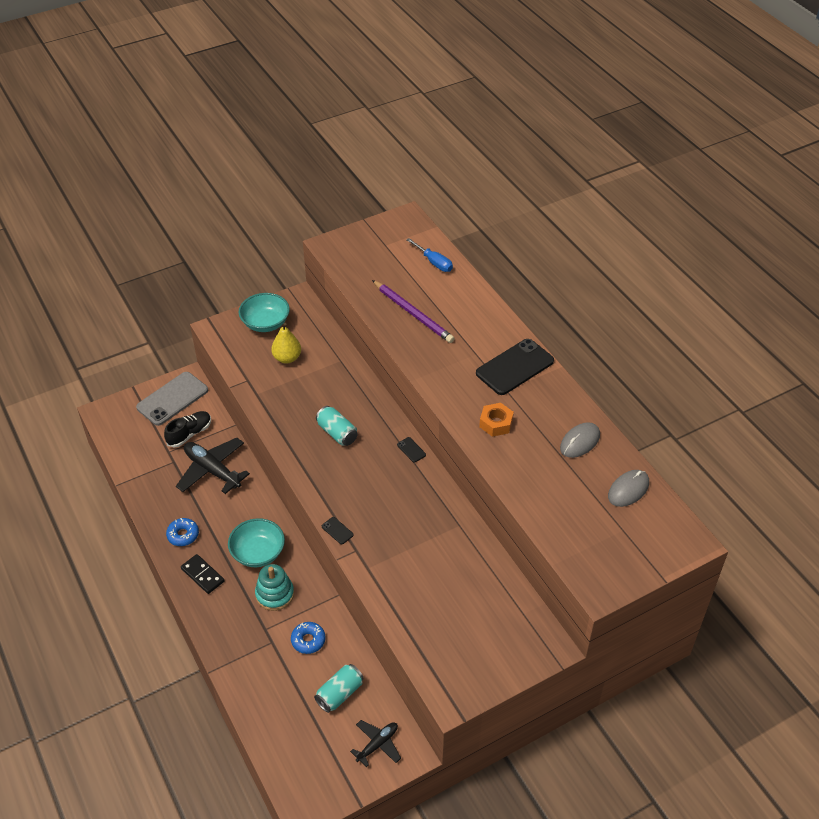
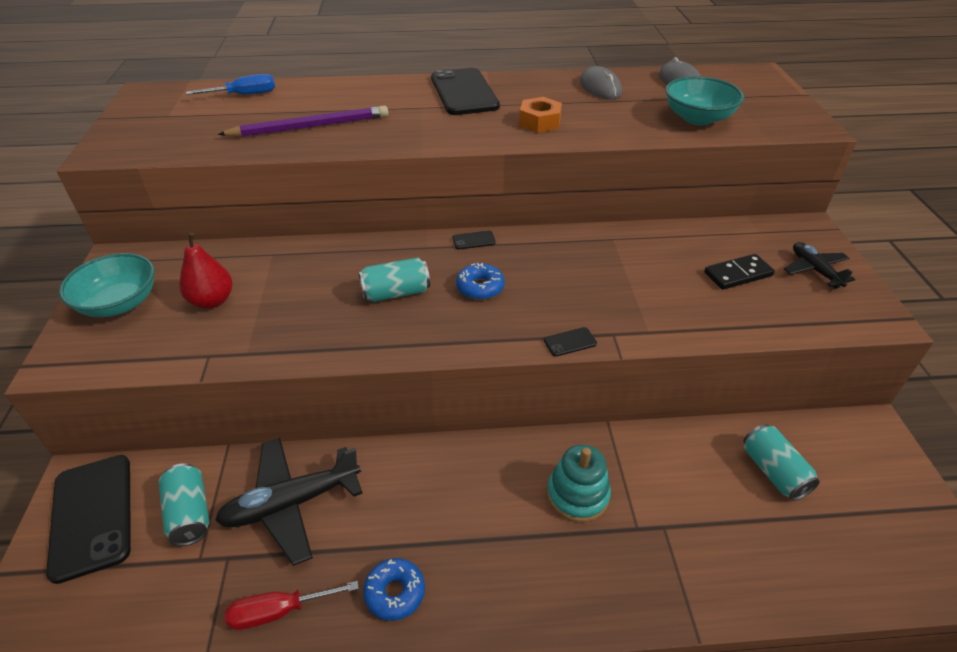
camera: 65 degrees left, 5 degrees down
grey phone [136,372,208,426] -> black phone [46,455,131,584]
black shoe [164,411,211,448] -> turquoise can [158,463,210,546]
black domino [181,554,225,594] -> black domino moved to [704,254,775,290]
turquoise bowl [228,518,285,567] -> turquoise bowl moved to [665,76,744,126]
yellow pear [271,323,301,363] -> red pear [179,232,233,309]
blue donut [291,622,326,654] -> blue donut moved to [456,263,505,300]
black plane [350,720,401,767] -> black plane moved to [784,242,855,289]
none -> red screwdriver [225,581,359,630]

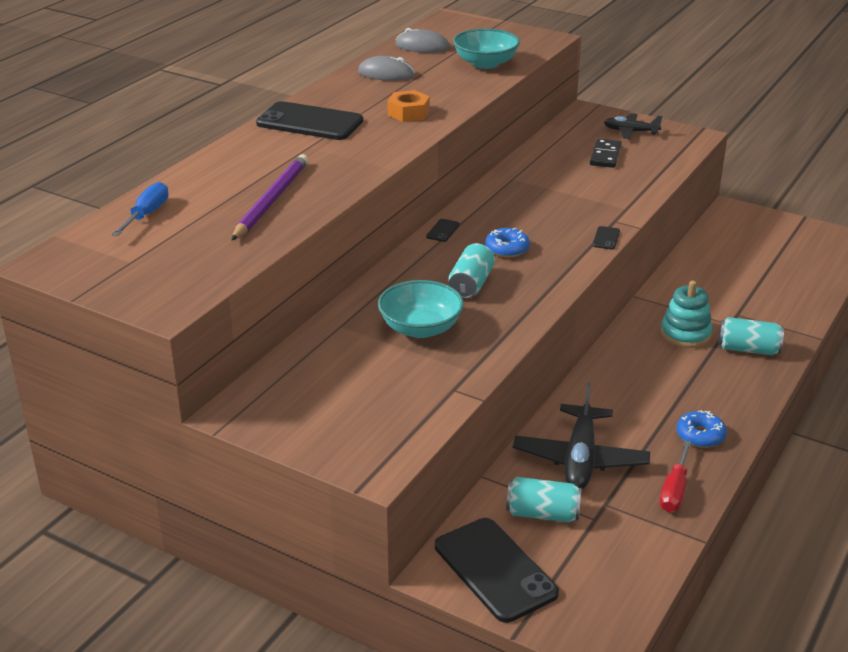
camera: 55 degrees left, 10 degrees down
black phone [46,455,131,584] -> black phone turned 45 degrees clockwise [435,518,559,623]
turquoise bowl [59,253,155,317] -> turquoise bowl moved to [378,280,464,338]
red pear [179,232,233,309] -> none
turquoise can [743,424,820,501] -> turquoise can moved to [718,317,784,355]

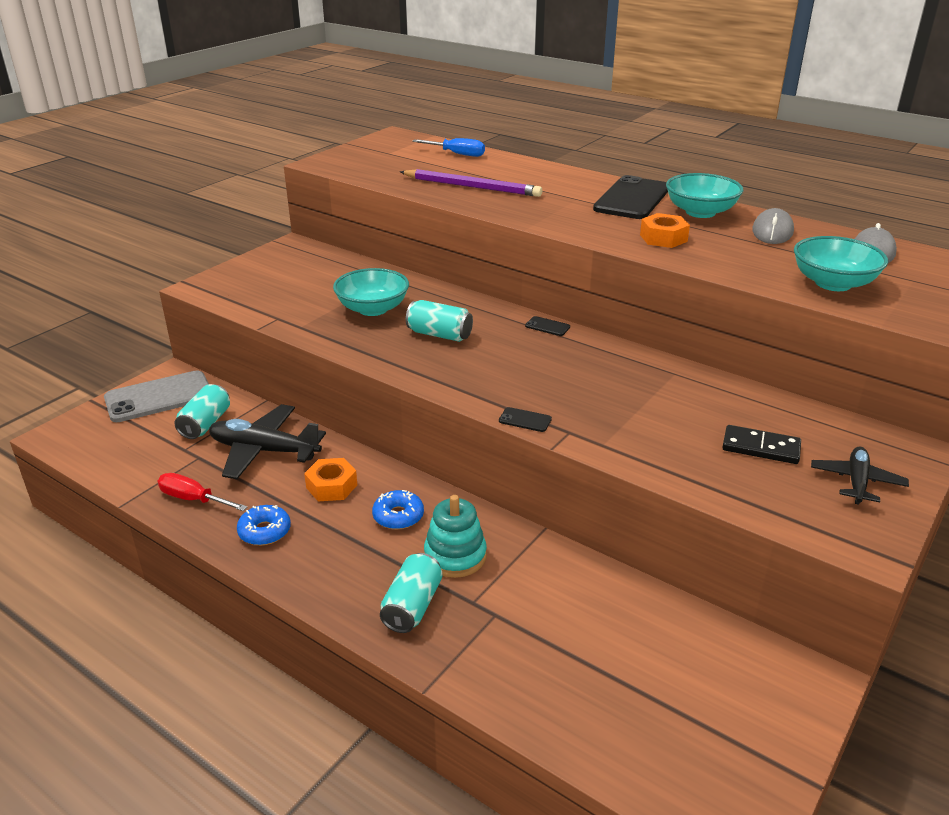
camera: 95 degrees right, 0 degrees up
black phone [435,518,559,623] -> grey phone [104,370,209,422]
blue donut [485,228,530,258] -> blue donut moved to [372,490,424,529]
none -> orange nut [304,458,357,501]
none -> turquoise bowl [666,173,743,218]

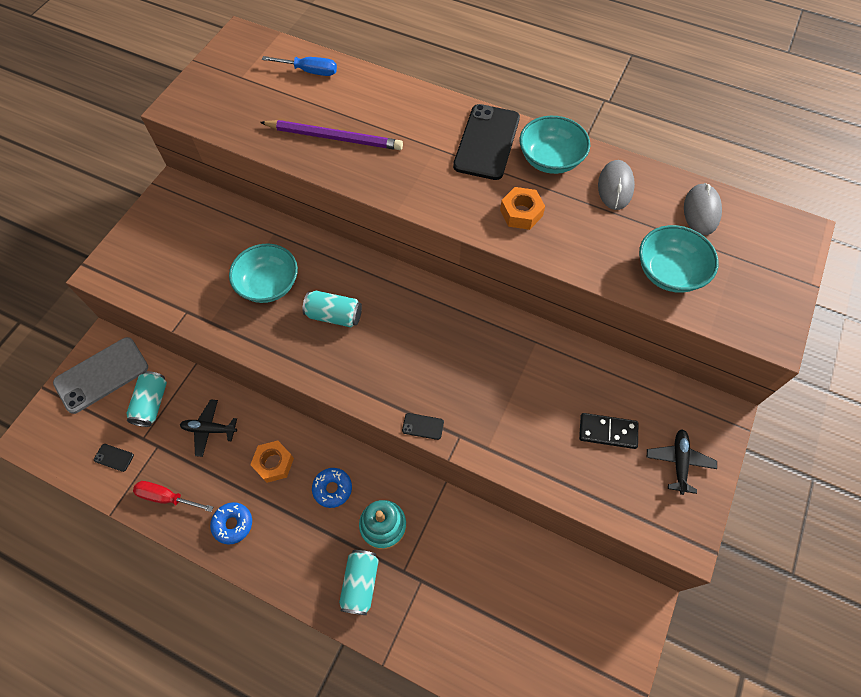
camera: 10 degrees left, 30 degrees up
black plane [209,404,326,479] -> black plane [180,399,237,457], size x0.58
black phone [525,316,570,336] -> black phone moved to [94,444,134,472]

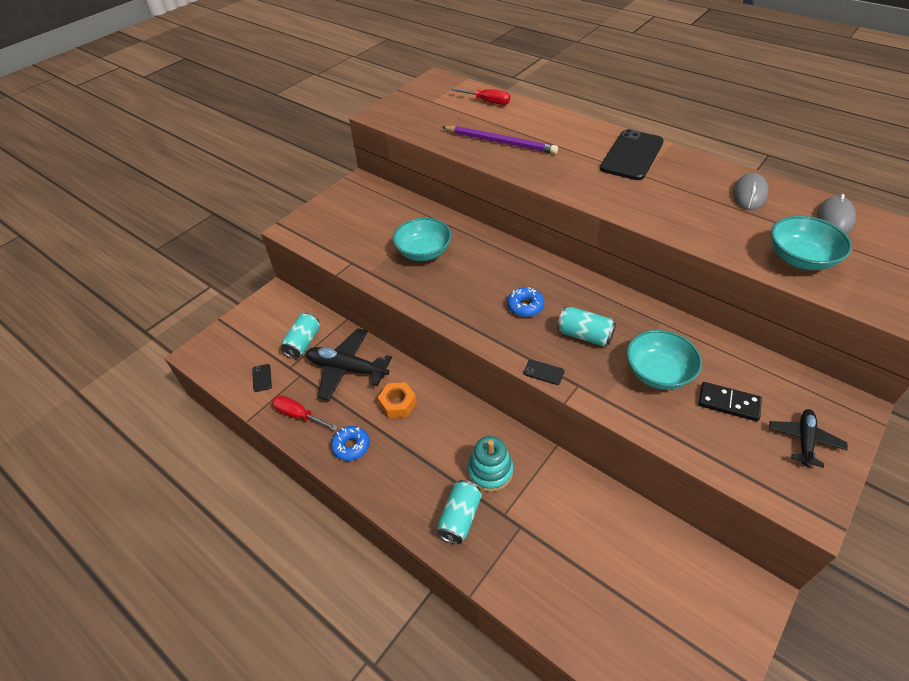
camera: 15 degrees right, 15 degrees down
grey phone [53,337,148,414] -> none
black phone [94,444,134,472] -> black phone turned 45 degrees clockwise [252,364,272,392]
black plane [180,399,237,457] -> black plane [306,328,392,401], size x1.71
blue screwdriver [262,56,337,76] -> red screwdriver [451,88,510,105]
turquoise can [302,291,362,327] -> turquoise can moved to [557,307,616,346]
blue donut [312,468,352,508] -> blue donut moved to [507,287,544,317]
orange nut [500,187,545,230] -> none
turquoise bowl [520,116,590,174] -> turquoise bowl moved to [626,330,702,390]

